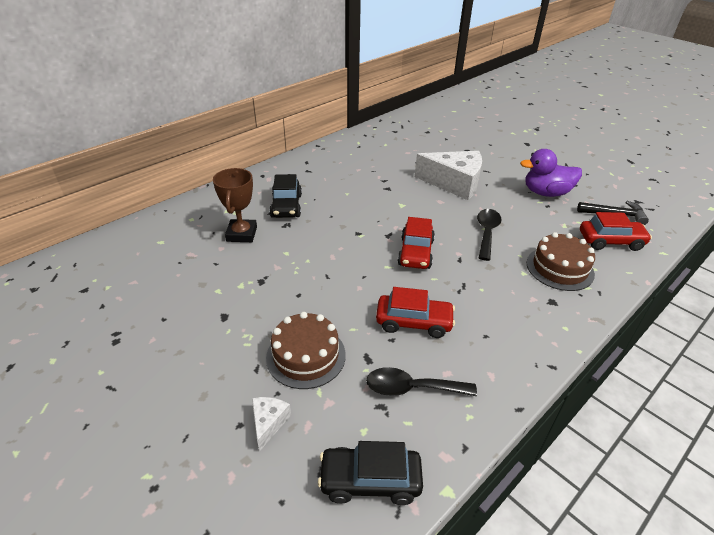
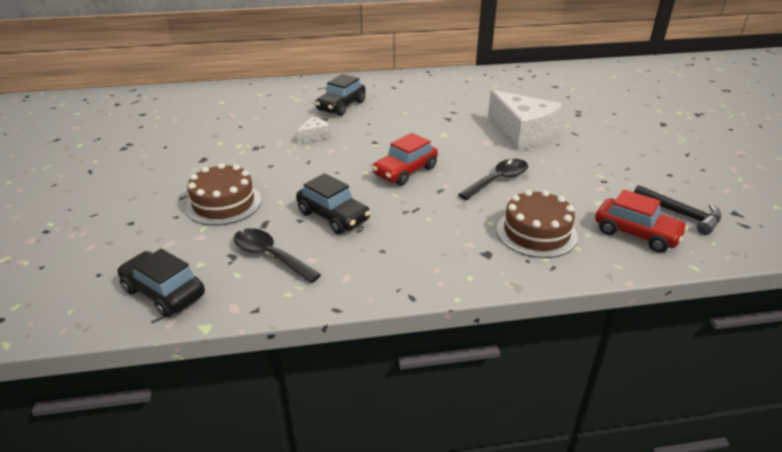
camera: 35 degrees right, 5 degrees down
brown trophy [213,168,257,242] -> none
white cheese [252,397,291,452] -> white cheese moved to [297,117,330,144]
red car [376,287,455,338] -> black car [296,173,371,234]
purple duck [520,149,582,197] -> none

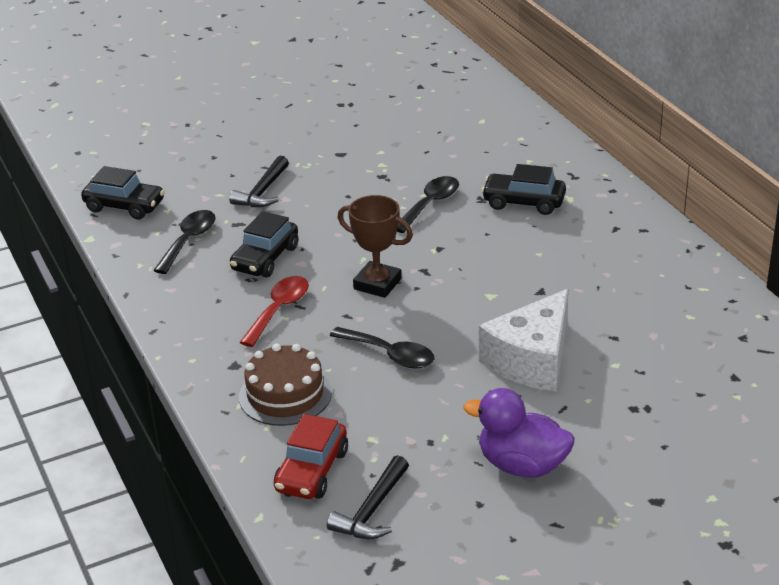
camera: 75 degrees right, 0 degrees up
black car [117,249,205,317] -> black car turned 90 degrees clockwise [81,166,165,220]
brown cake [185,163,261,225] -> black hammer [229,156,289,207]
white cheese [297,117,330,144] -> black spoon [397,176,459,233]
red car [372,133,438,186] -> brown trophy [337,195,413,298]
none -> red spoon [240,276,309,347]
none -> purple duck [463,388,574,478]

